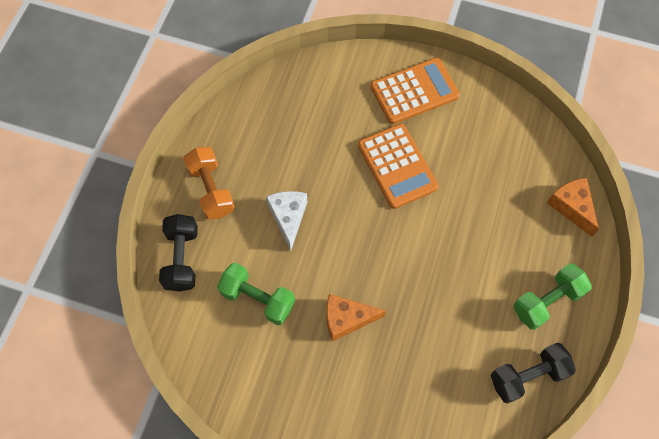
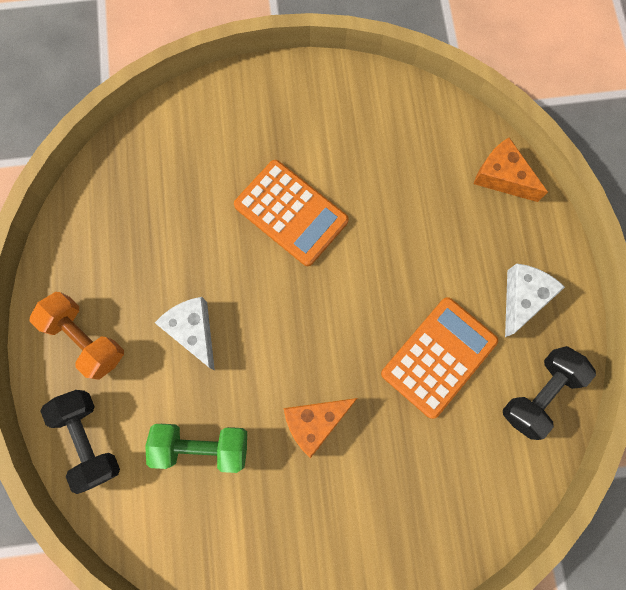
camera: 25 degrees left, 10 degrees up
orange calculator [371,58,460,124] -> orange calculator moved to [381,297,498,419]
green dumbbell [513,263,592,330] -> white cheese [505,263,565,337]

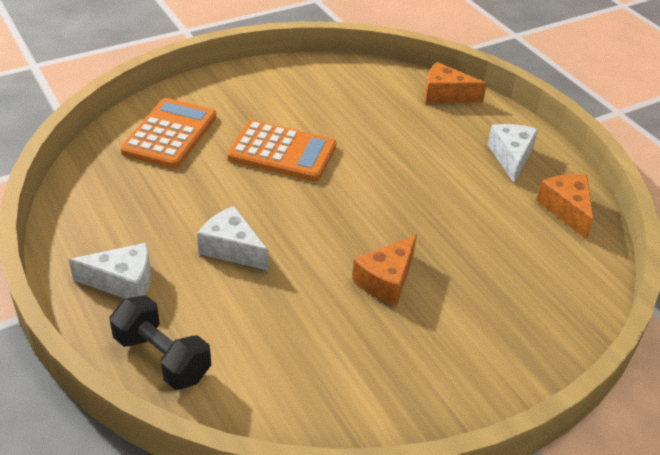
camera: 25 degrees left, 35 degrees down
orange dumbbell [30,292,124,380] -> white cheese [69,243,151,299]
green dumbbell [145,424,247,473] -> none
orange calculator [381,297,498,419] -> orange calculator moved to [120,98,216,169]
black dumbbell [503,346,596,440] -> orange cheese [536,174,594,239]

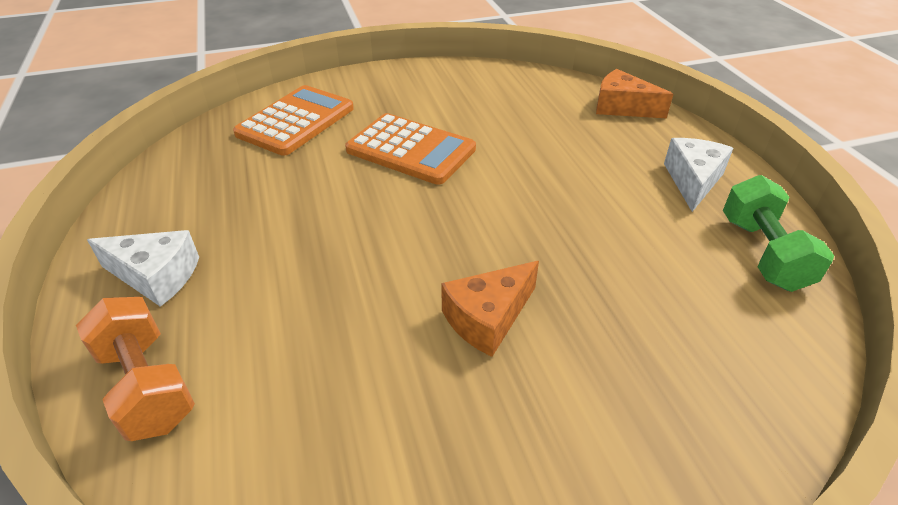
camera: 15 degrees right, 0 degrees up
black dumbbell [109,295,211,390] -> orange dumbbell [76,297,195,441]
white cheese [197,206,268,271] -> none
orange cheese [536,174,594,239] -> green dumbbell [723,175,834,292]

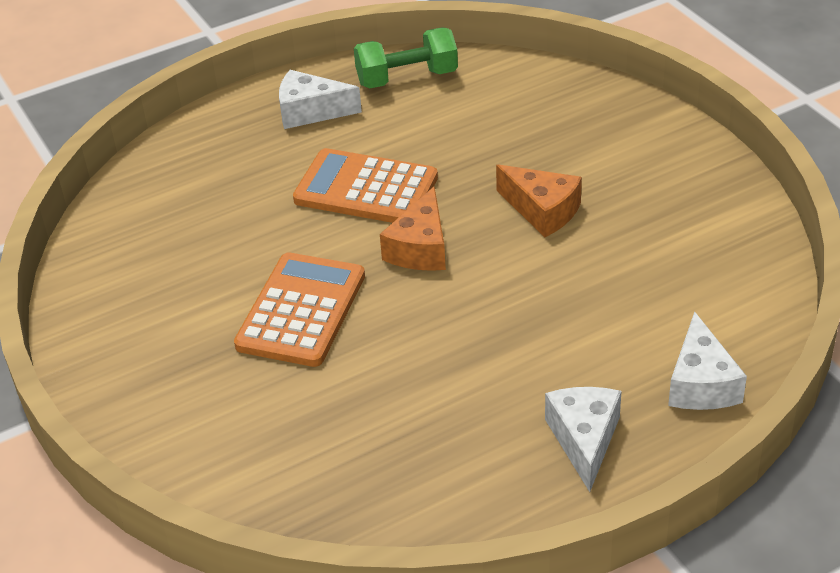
camera: 100 degrees left, 0 degrees up
orange dumbbell [76,297,195,441] -> white cheese [668,312,747,410]
orange calculator [233,85,354,156] -> orange calculator moved to [293,148,438,223]
orange cheese [596,69,673,118] -> orange cheese moved to [380,186,446,271]

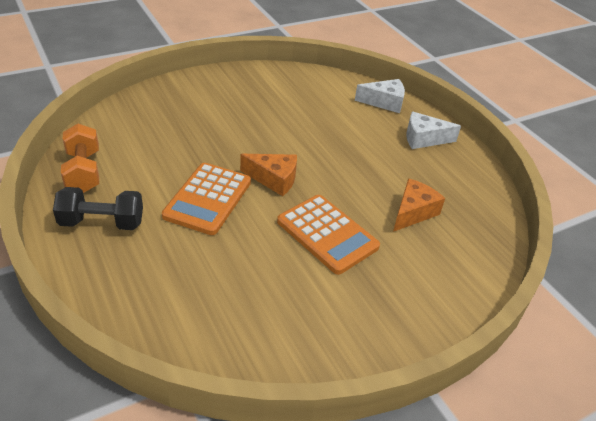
camera: 95 degrees left, 0 degrees up
orange calculator [234,252,365,367] -> orange calculator turned 150 degrees counterclockwise [277,195,380,275]
white cheese [279,70,362,129] -> black dumbbell [53,187,143,230]
green dumbbell [354,27,458,88] -> orange dumbbell [61,124,99,193]
orange cheese [496,164,582,237] -> orange cheese moved to [393,178,445,232]

